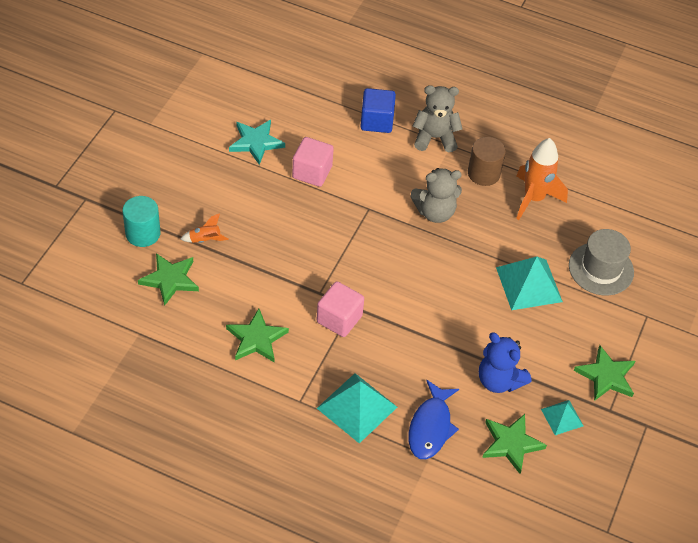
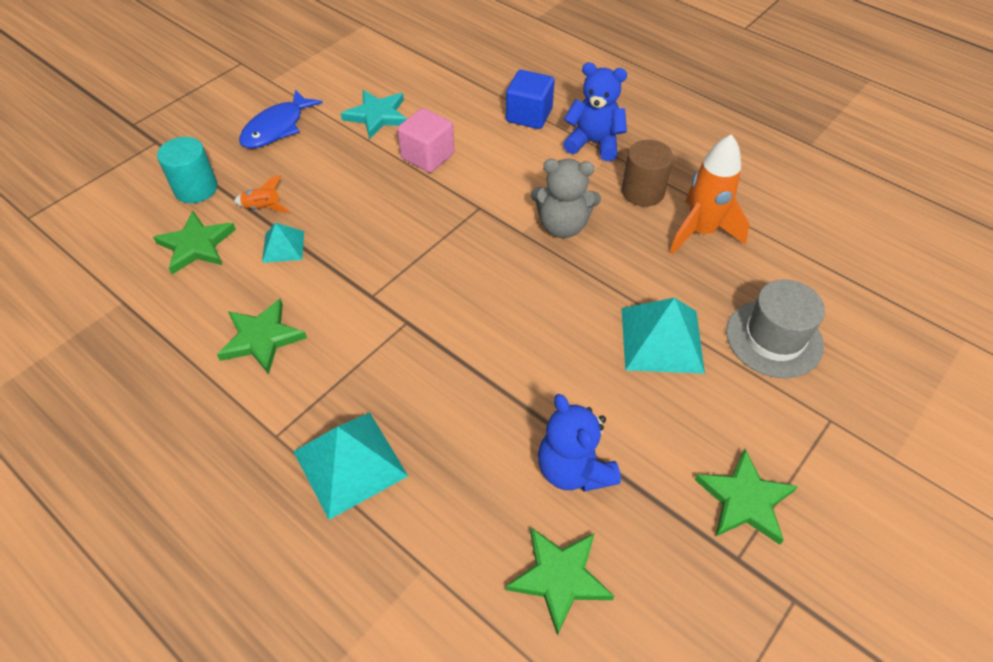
camera: 20 degrees right, 0 degrees up
pink cube [317,281,364,337] -> none
blue fish [409,380,459,459] -> blue fish moved to [239,89,323,148]
grey teddy bear [413,85,462,153] -> blue teddy bear [563,62,627,161]
turquoise pyramid [541,400,583,435] -> turquoise pyramid moved to [262,222,304,263]

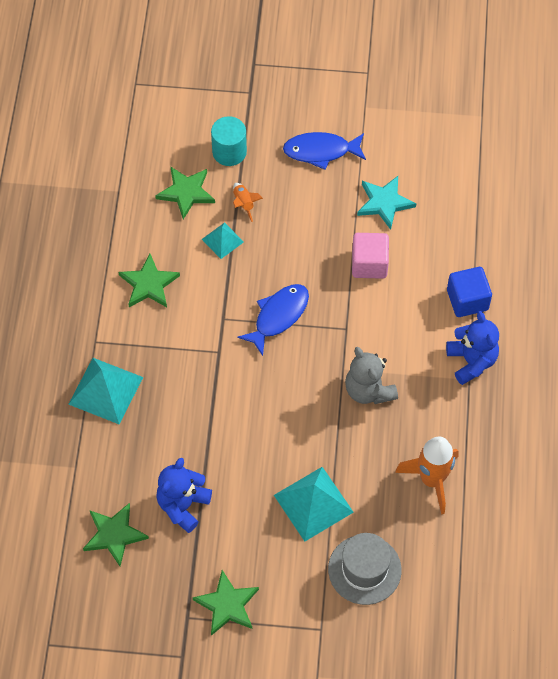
camera: 55 degrees right, 10 degrees up
brown cylinder [622,140,673,207] -> none
none -> blue fish [237,284,309,356]

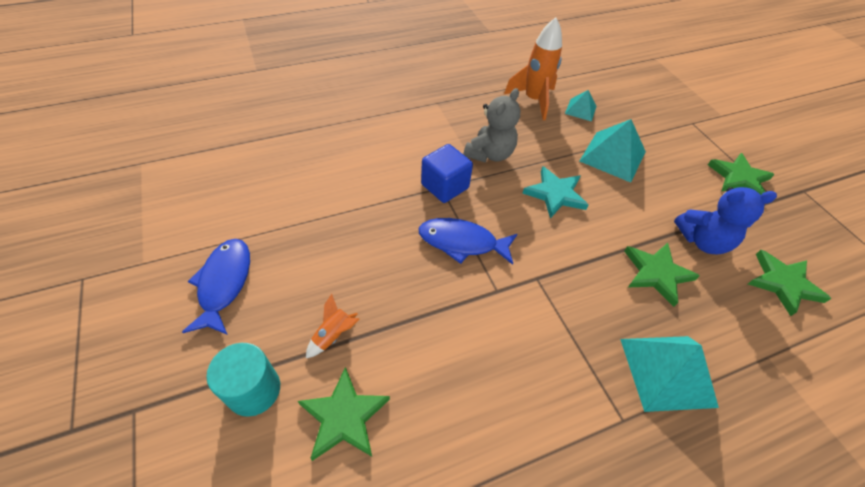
camera: 120 degrees left, 10 degrees down
green star [118,254,180,307] -> green star moved to [624,243,700,307]
turquoise pyramid [202,222,244,259] -> turquoise pyramid moved to [565,90,597,122]
blue fish [283,132,366,170] -> blue fish turned 150 degrees counterclockwise [182,239,250,335]
grey hat [328,533,401,605] -> none
pink cube [352,233,389,279] -> none
turquoise star [357,176,417,230] -> turquoise star moved to [522,166,588,218]
blue teddy bear [446,311,499,385] -> none
blue cube [447,267,492,317] -> blue cube moved to [421,144,473,203]

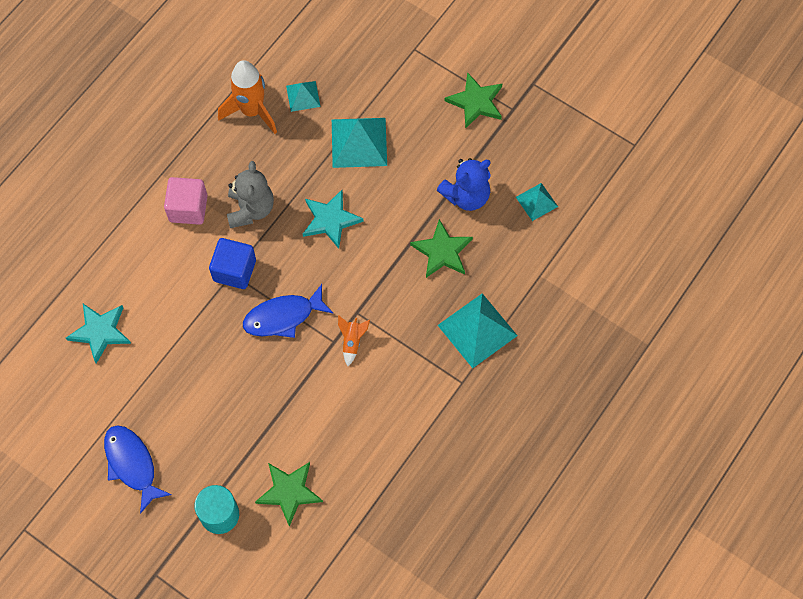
camera: 30 degrees left, 15 degrees up
orange rocket [306,294,359,358] -> orange rocket moved to [338,315,370,366]
green star [748,250,831,316] -> turquoise pyramid [516,183,558,221]
none -> turquoise star [66,304,131,364]
none -> pink cube [164,177,207,225]

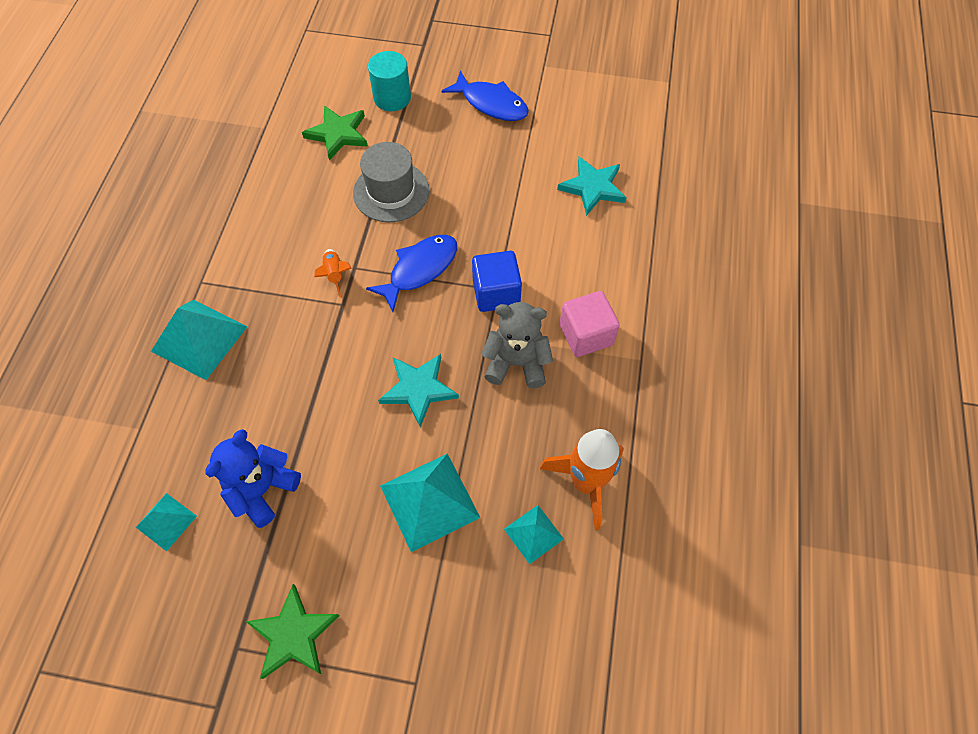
camera: 155 degrees right, 5 degrees down
grey teddy bear [227,161,274,228] -> grey teddy bear turned 120 degrees clockwise [481,302,553,388]
green star [410,219,473,278] -> none
none -> grey hat [353,142,429,222]

